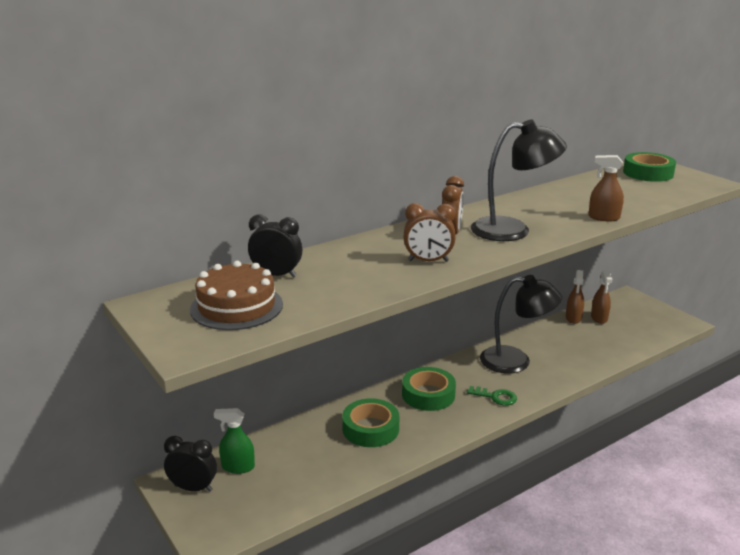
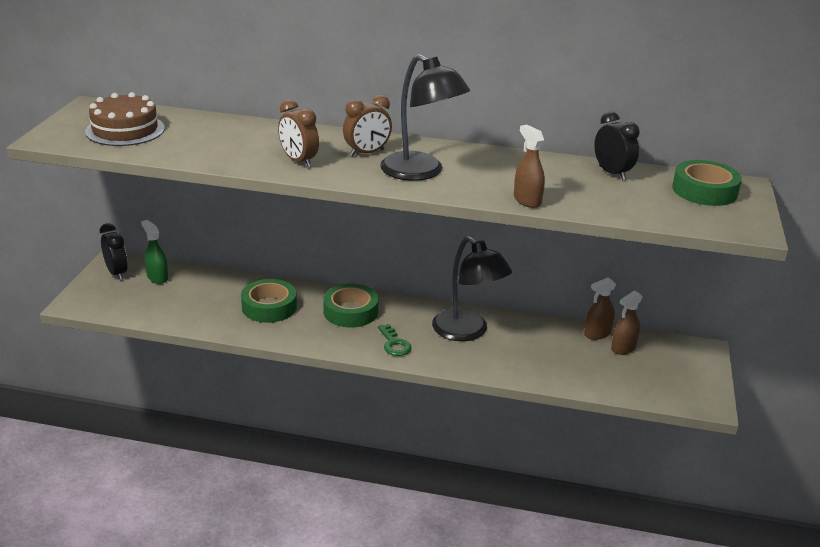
camera: 45 degrees right, 5 degrees up
black clock [248,214,302,278] -> black clock moved to [594,112,640,180]

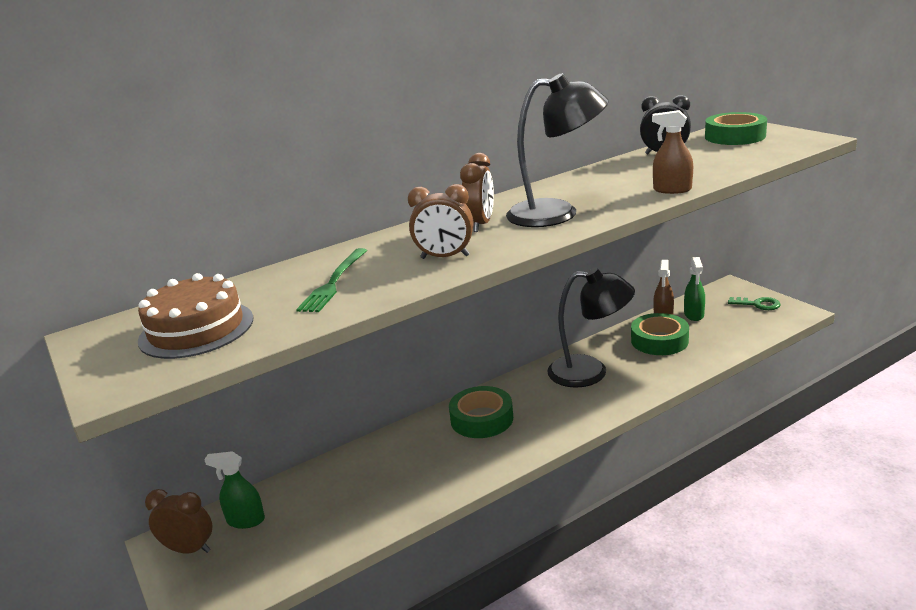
camera: 40 degrees left, 5 degrees down
black clock [100,223,128,280] -> brown clock [145,489,212,554]
green tape [241,279,297,323] -> green tape moved to [631,313,689,355]
green key [378,324,412,356] -> green key moved to [728,297,781,310]
brown spray bottle [611,291,643,355] -> green spray bottle [684,257,705,321]
none -> green fork [296,248,367,312]

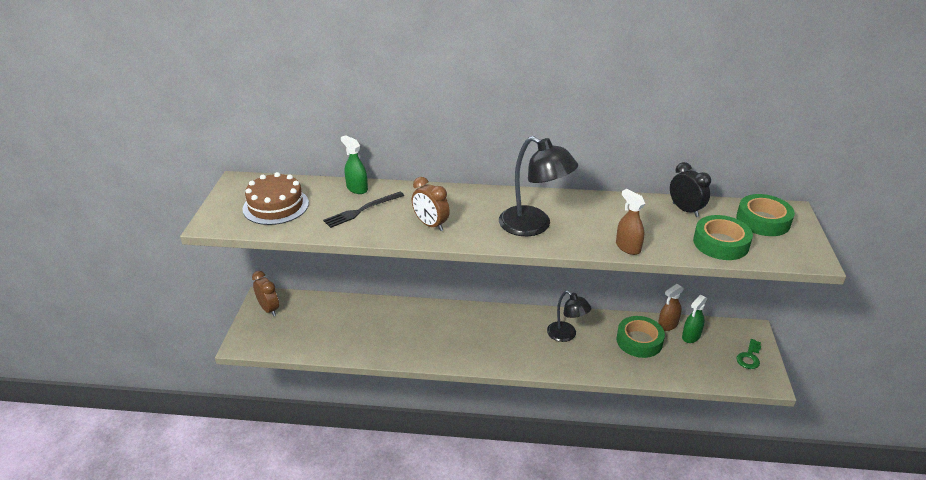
camera: 35 degrees right, 10 degrees up
green spray bottle [204,451,265,529] -> green spray bottle moved to [341,135,368,194]
green fork [296,248,367,312] -> black fork [323,192,404,228]
green tape [449,386,513,438] -> green tape moved to [693,215,753,260]
brown clock [460,153,494,232] -> none
black lamp [547,268,635,388] -> black lamp [547,291,592,342], size x0.65
green key [728,297,781,310] -> green key turned 60 degrees clockwise [736,339,761,369]

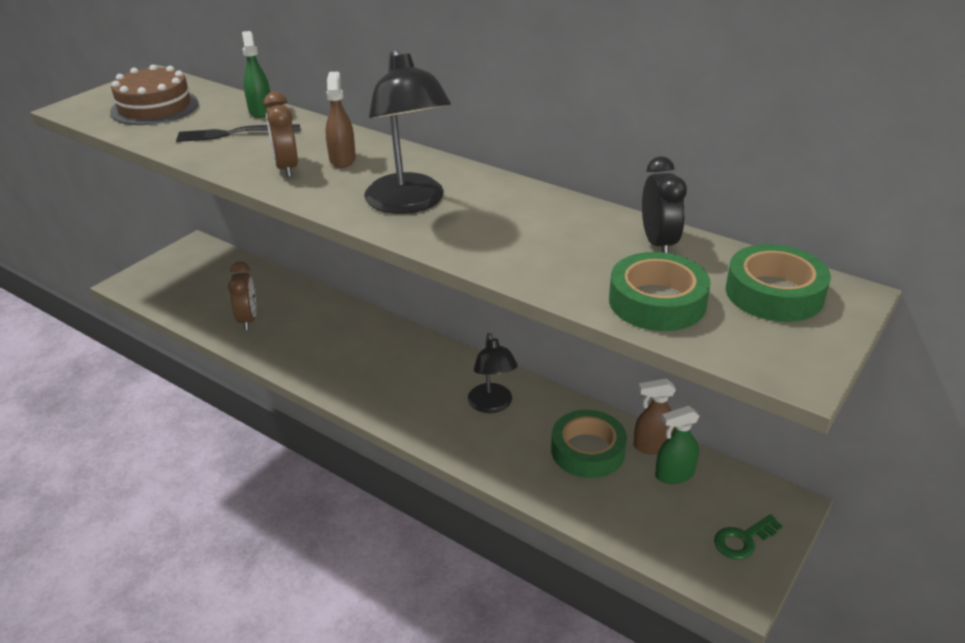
camera: 30 degrees right, 0 degrees up
brown clock [252,271,279,316] -> brown clock moved to [228,262,256,330]
brown spray bottle [616,189,645,255] -> brown spray bottle moved to [326,72,356,168]

